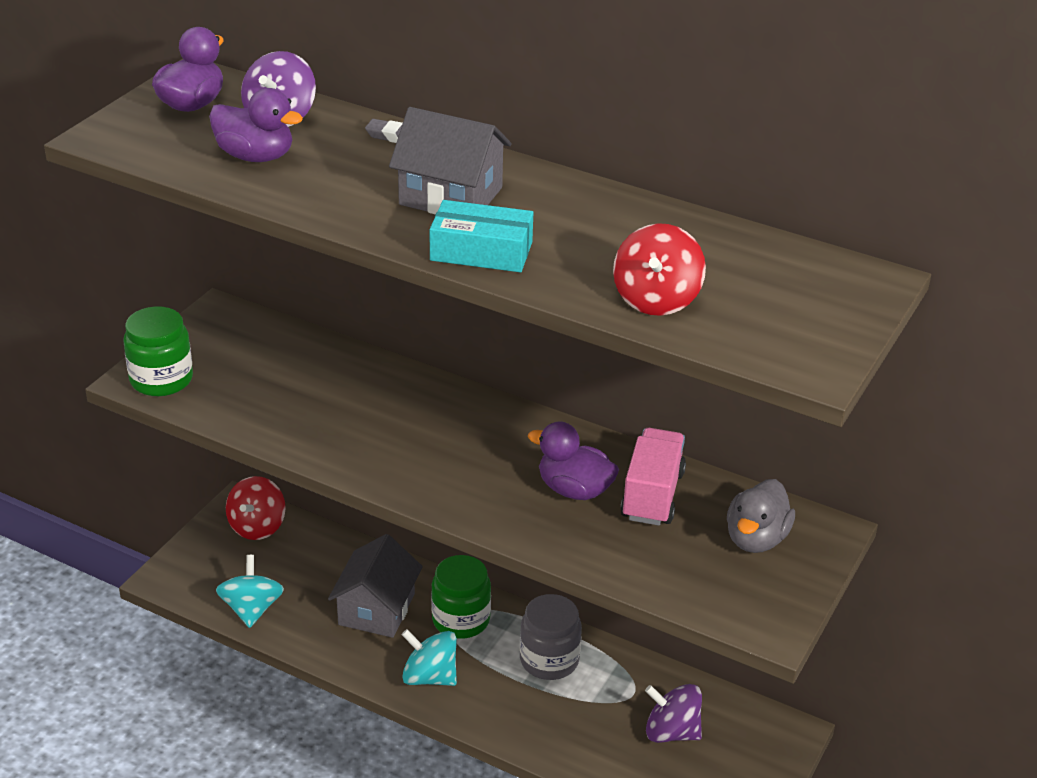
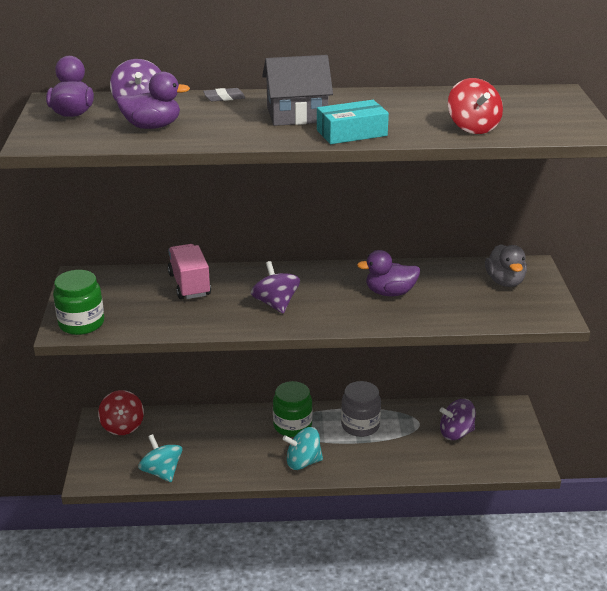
camera: 30 degrees left, 5 degrees down
grey house [328,534,423,638] -> none
pink truck [620,428,686,526] -> pink truck moved to [168,244,211,299]
none -> purple spinning top [251,261,300,314]

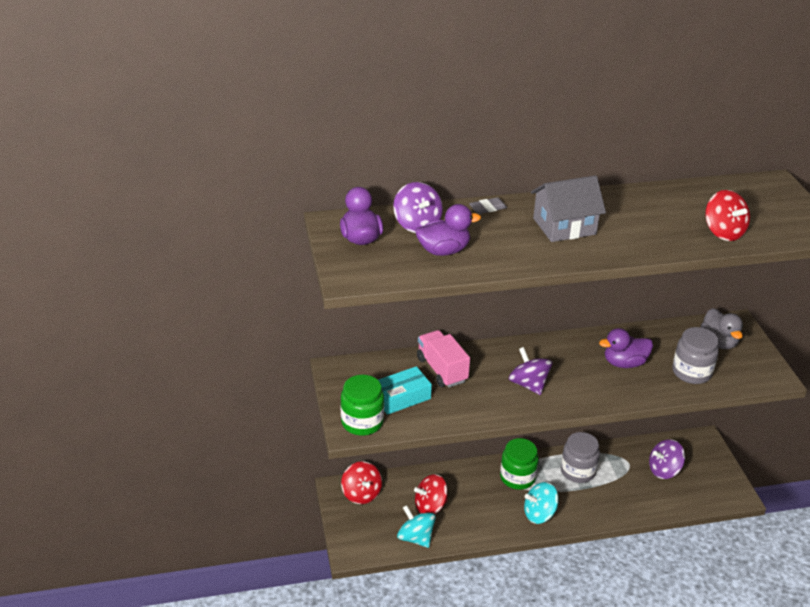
camera: 10 degrees left, 5 degrees up
turquoise box [317,100,389,144] -> turquoise box moved to [378,366,432,415]
none -> red spinning top [414,474,448,514]
none -> grey jar [672,327,719,384]

